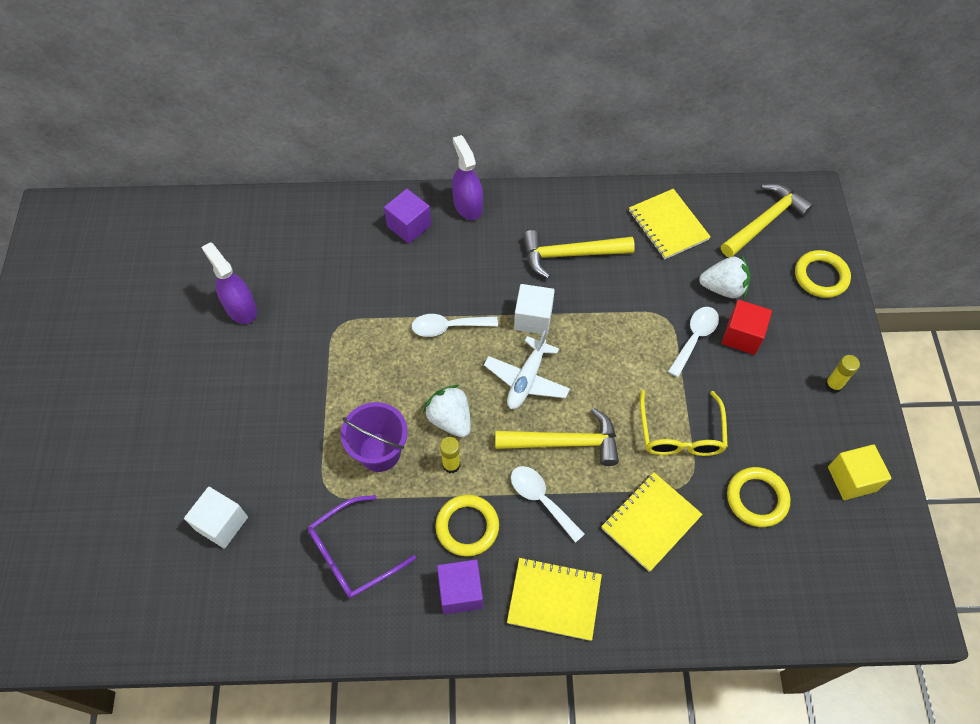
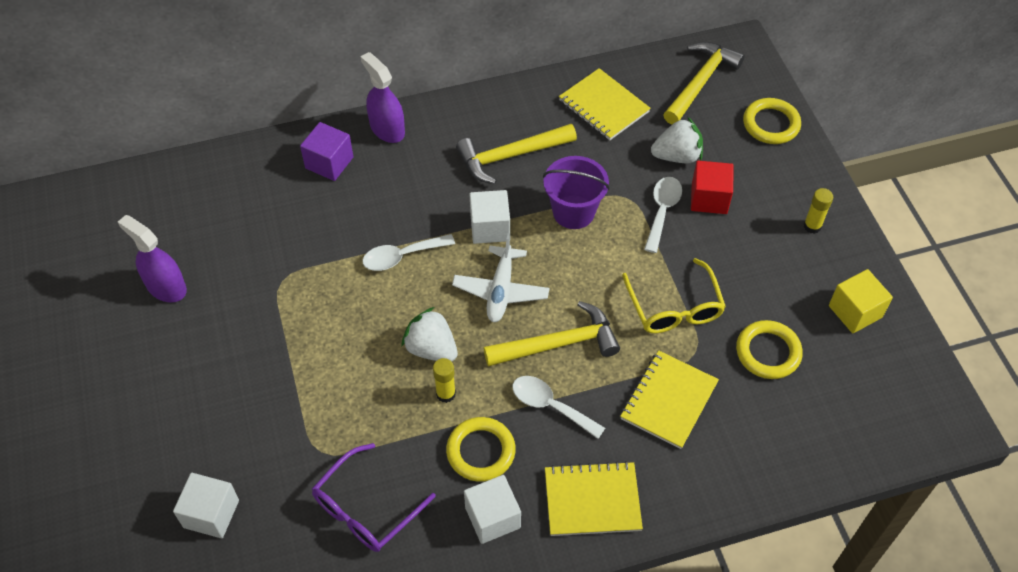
camera: 15 degrees left, 5 degrees down
purple bucket [341,402,408,472] -> purple bucket moved to [543,156,610,229]
purple cube [437,559,483,614] -> white cube [464,475,521,544]

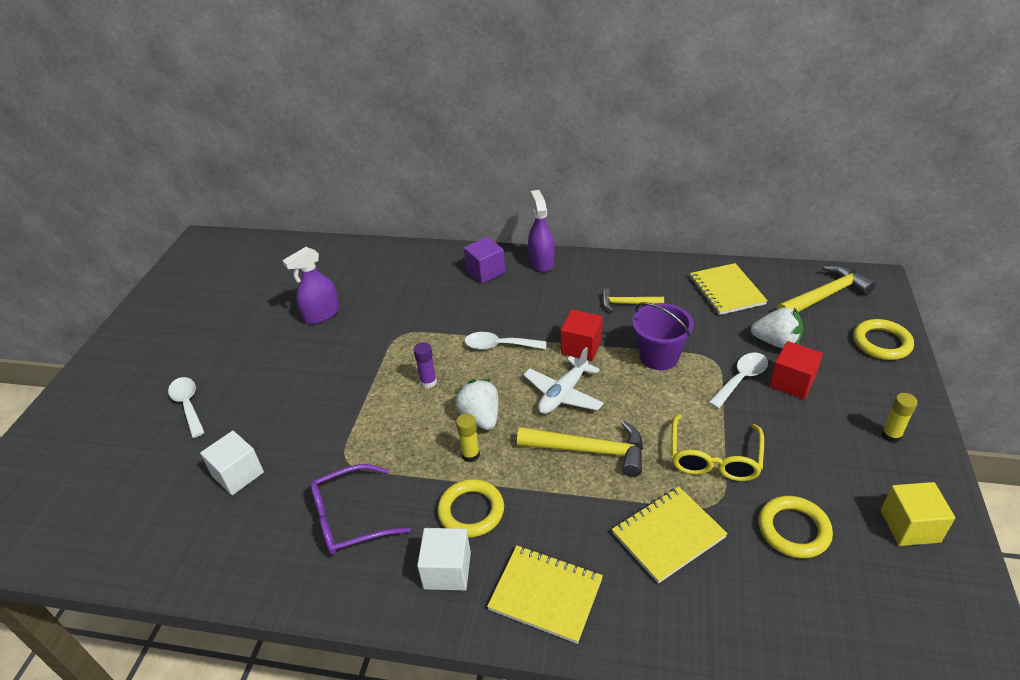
camera: 30 degrees right, 15 degrees down
purple spray bottle [118,215,187,302] -> purple spray bottle turned 105 degrees counterclockwise [282,247,340,324]
yellow hammer [456,124,577,184] -> yellow hammer [602,289,664,312], size x0.60
white cube [470,190,510,244] -> red cube [561,310,603,361]
white spoon [512,376,605,439] -> white spoon moved to [168,377,205,438]
none -> purple glue stick [414,342,437,388]

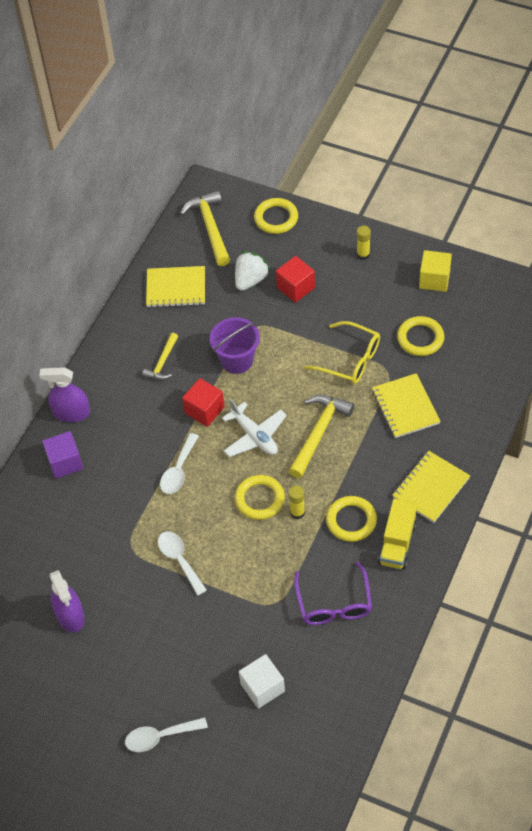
camera: 75 degrees left, 15 degrees up
purple glue stick [414,342,437,388] -> none
white cube [417,528,471,591] -> yellow truck [378,499,417,570]
white strawberry [454,379,498,430] -> yellow ring [235,475,285,520]
white spoon [708,352,768,409] -> white spoon moved to [158,531,207,596]

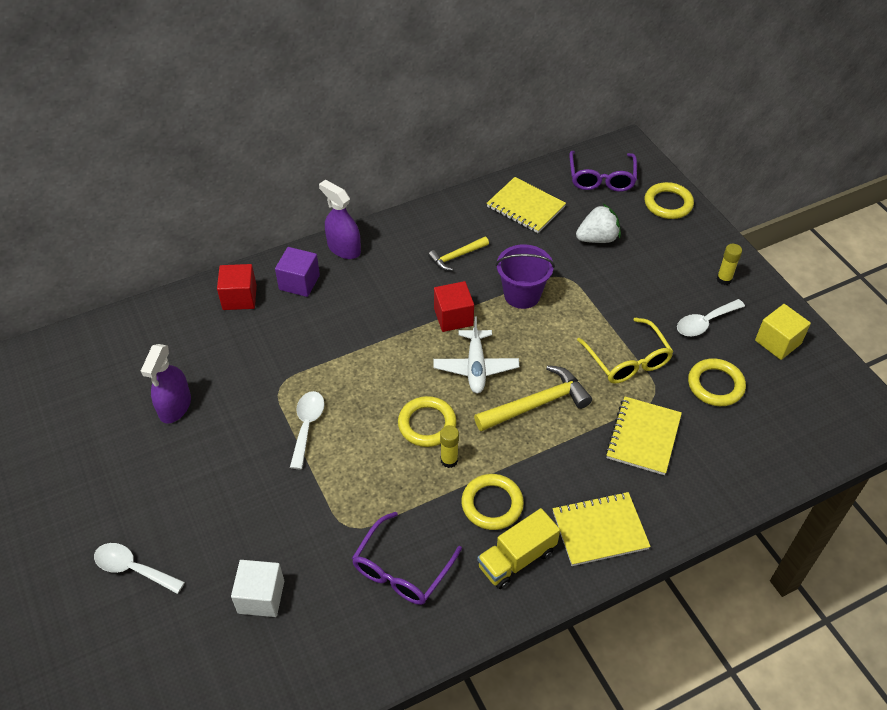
camera: 35 degrees right, 5 degrees down
white spoon [160,433,199,494] -> white spoon moved to [677,299,745,336]
yellow hammer [180,191,230,266] -> purple glasses [569,151,637,192]
red cube [276,256,315,303] -> red cube moved to [217,264,257,310]

